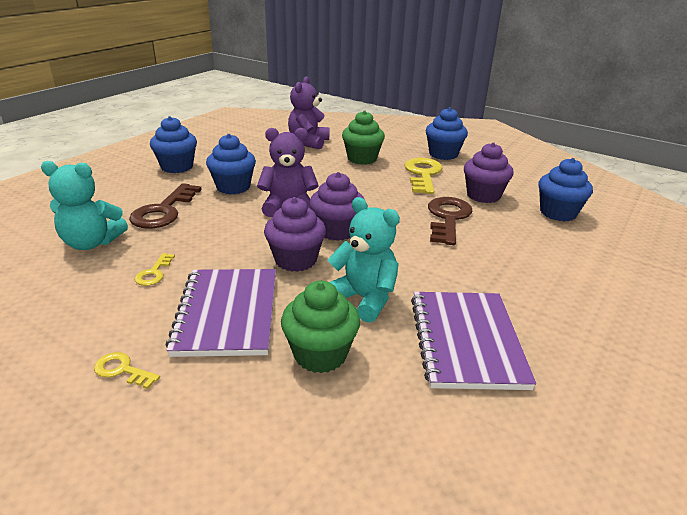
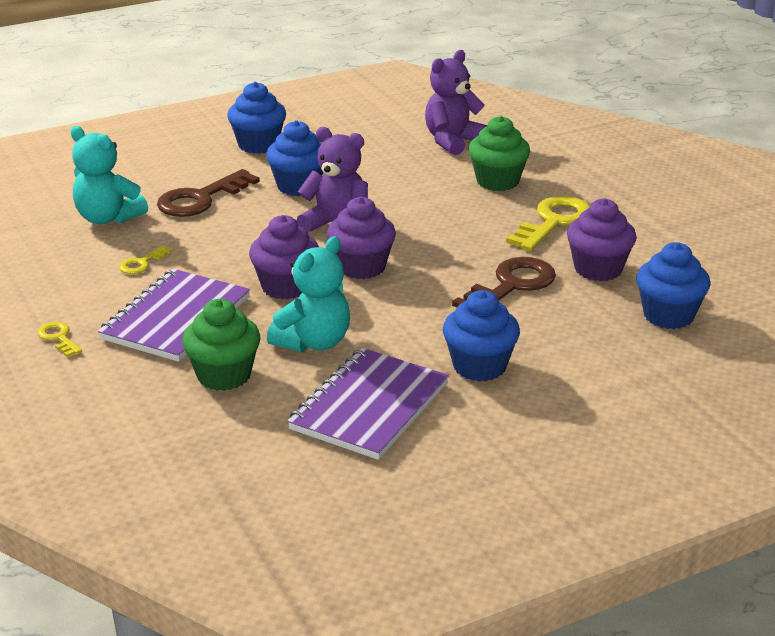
camera: 30 degrees right, 0 degrees up
turquoise teddy bear [327,197,400,323] -> turquoise teddy bear turned 60 degrees clockwise [267,236,350,352]
blue cupcake [426,107,468,160] -> blue cupcake moved to [443,290,520,382]

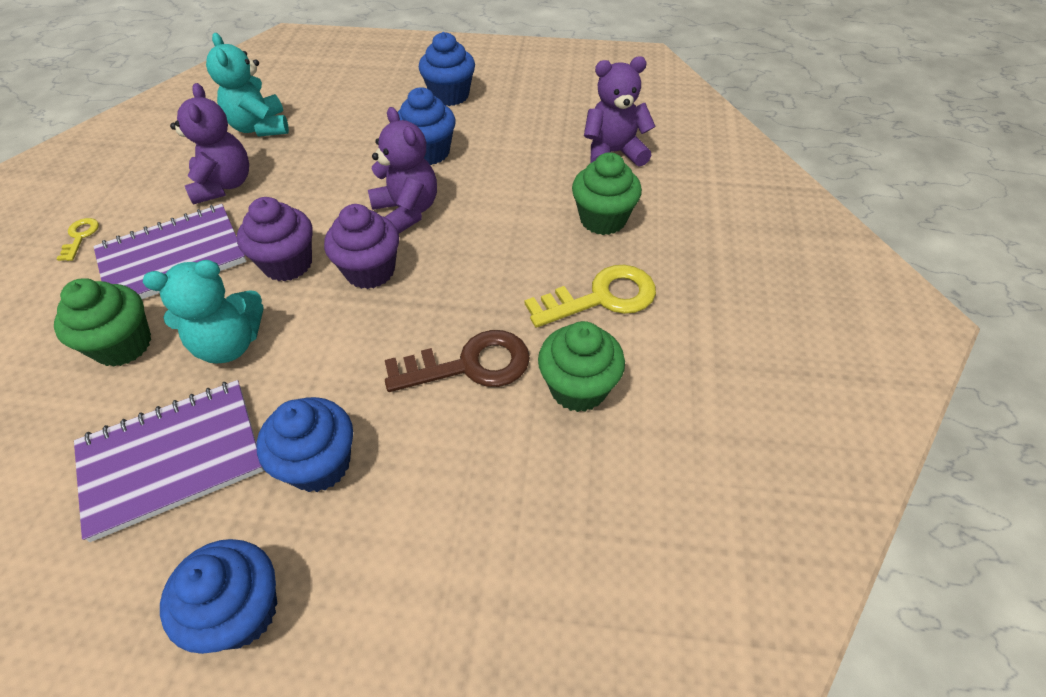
camera: 35 degrees right, 20 degrees up
yellow key [119,245,173,274] -> purple teddy bear [170,83,249,204]
brown key [157,169,260,217] -> none
purple cupcake [567,198,636,281] -> green cupcake [538,321,625,412]
blue cupcake [636,242,710,329] -> blue cupcake moved to [160,539,277,654]

